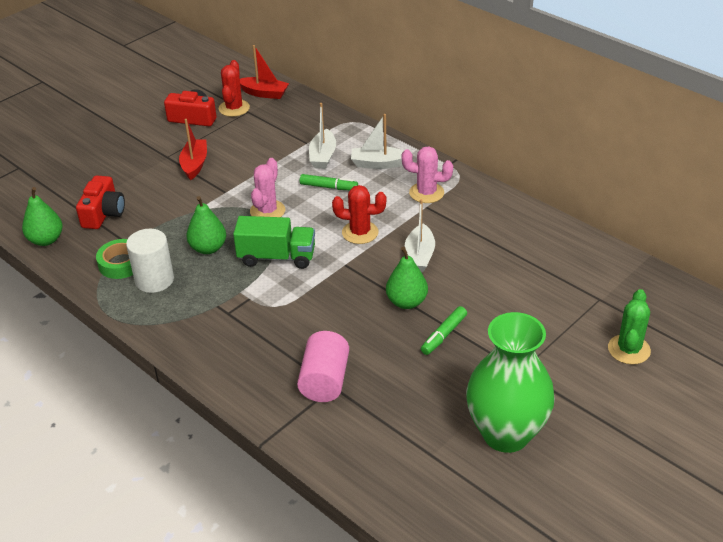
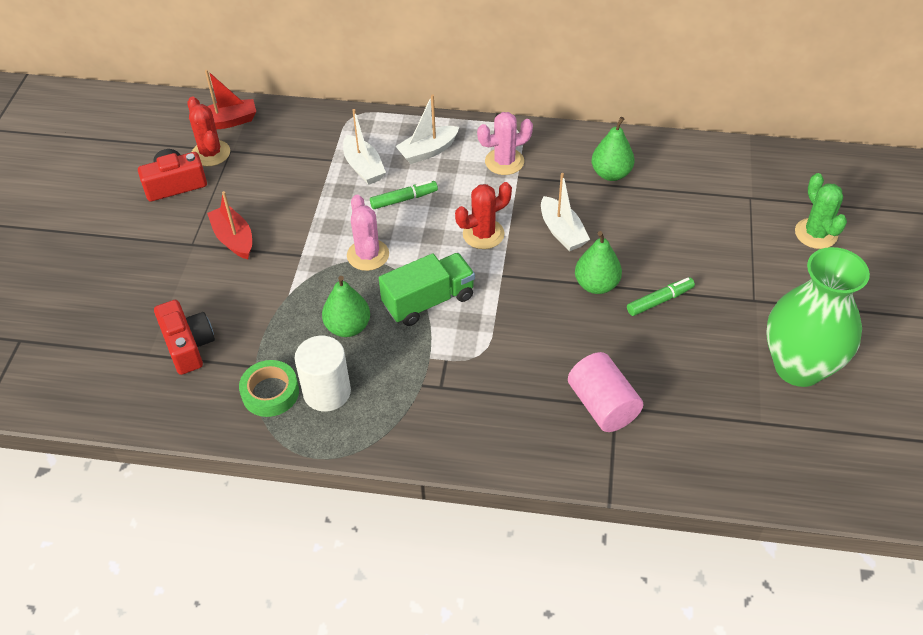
camera: 35 degrees left, 10 degrees up
green pear [22,187,63,246] -> green pear moved to [592,117,635,181]
green marker [421,306,467,355] -> green marker turned 120 degrees counterclockwise [627,277,695,316]

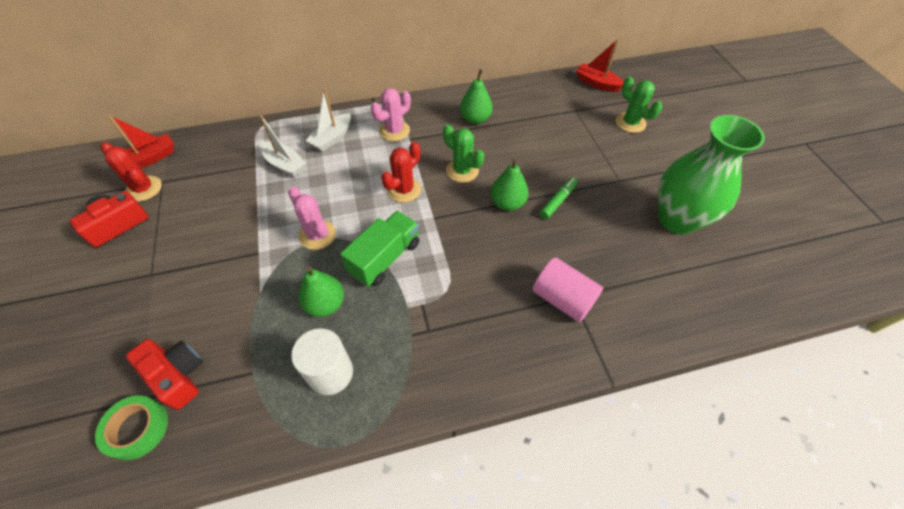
camera: 25 degrees left, 5 degrees up
red boat [207,191,252,259] -> red boat moved to [576,39,624,92]
green tape [239,360,299,417] -> green tape moved to [95,395,168,461]
green marker [370,180,438,209] -> none
white boat [541,173,590,251] -> green cactus [443,124,484,183]

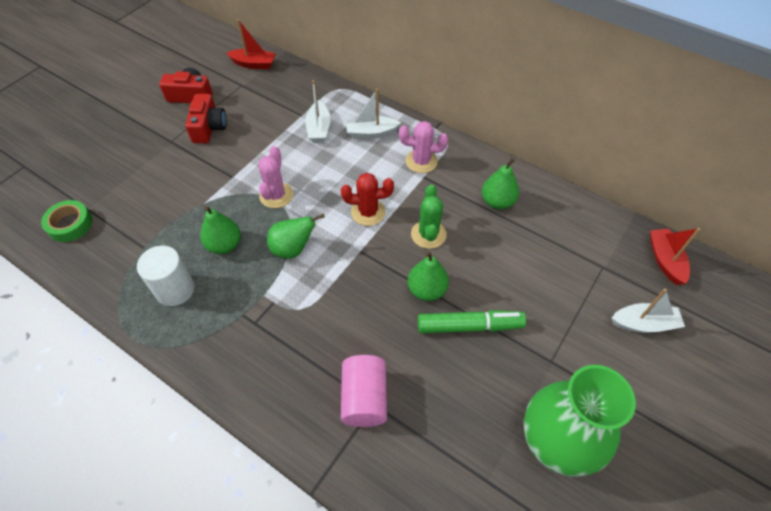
camera: 50 degrees right, 0 degrees up
red cactus [101,142,162,202] -> none
red camera [126,339,203,410] -> red camera moved to [185,94,227,143]
green truck [340,211,420,287] -> green pear [267,214,325,259]
green marker [540,177,578,219] -> green marker [418,310,526,333], size x1.57
green cactus [616,76,662,133] -> white boat [612,288,685,333]

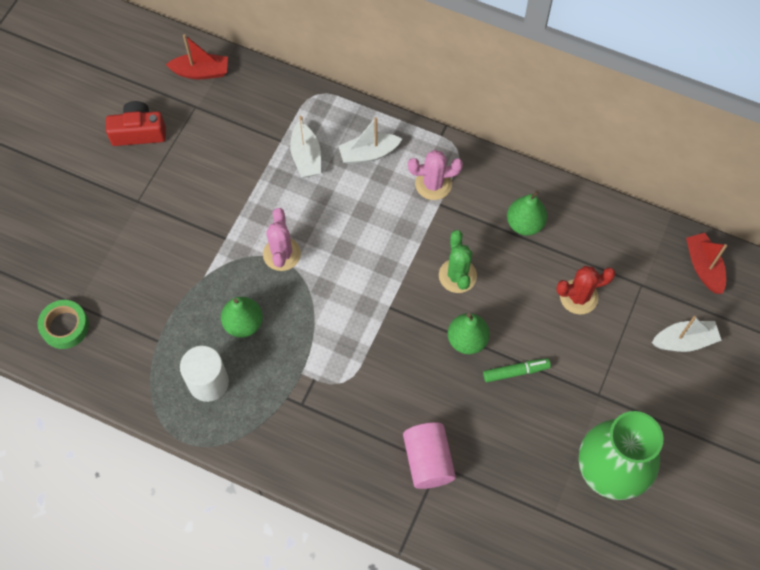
camera: 10 degrees left, 10 degrees up
red camera [185,94,227,143] -> none
green pear [267,214,325,259] -> none
red cactus [341,173,394,226] -> red cactus moved to [556,266,616,314]
green marker [418,310,526,333] -> green marker [483,358,551,382], size x0.64

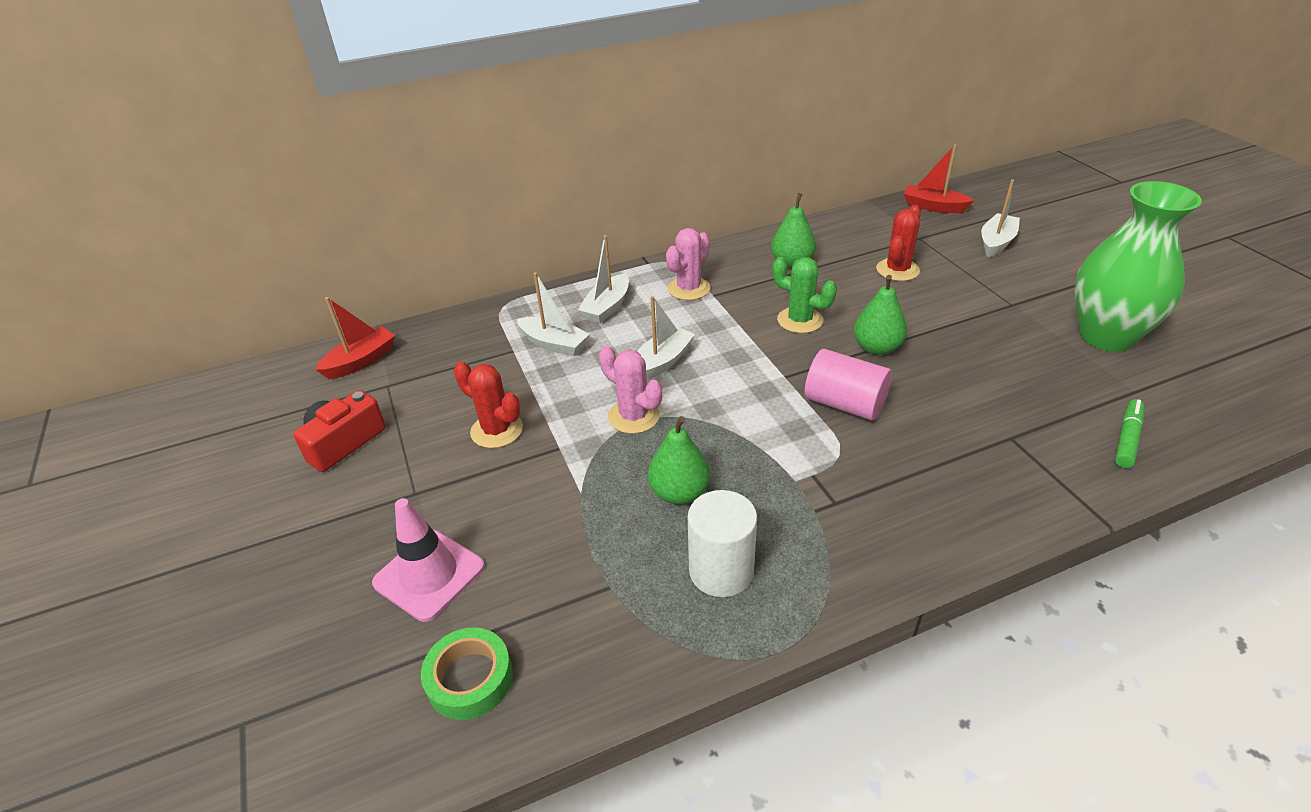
camera: 45 degrees left, 25 degrees down
pink cylinder [403,422,456,489] -> pink cylinder moved to [805,349,892,420]
green marker [483,358,551,382] -> green marker moved to [1115,399,1144,468]
none -> pink traffic cone [372,498,485,622]
none -> red cactus [454,361,523,448]
none -> white boat [638,296,695,380]

